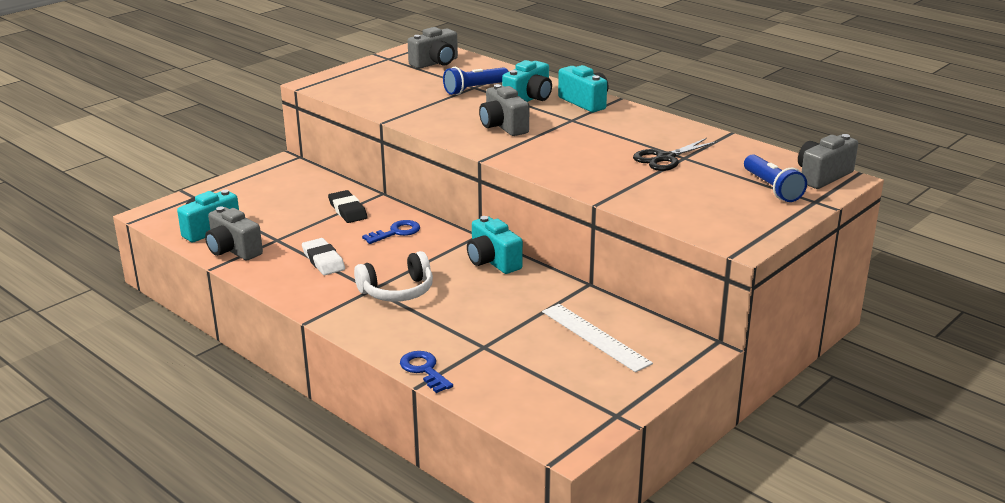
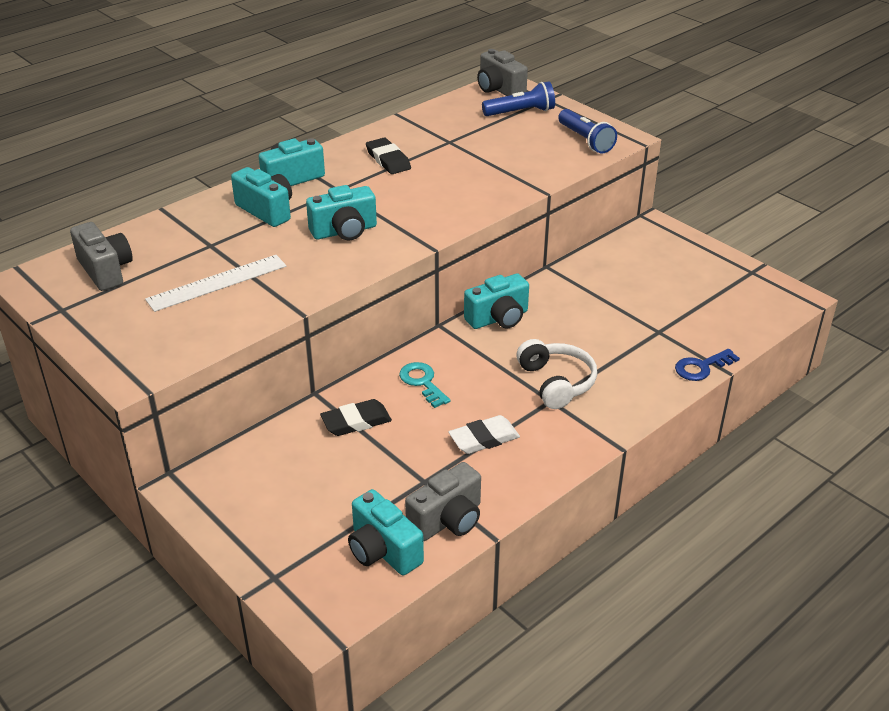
camera: 85 degrees left, 10 degrees up
blue key [362,220,420,244] -> turquoise key [399,362,451,408]
blue flashlight [443,67,509,95] -> blue flashlight moved to [558,109,617,154]
grey camera [479,84,529,136] -> turquoise camera [306,185,377,241]
white ruler [542,304,653,372] -> white ruler moved to [145,255,287,312]
black scissors [633,138,717,171] -> none
none -> black eraser [366,138,411,174]

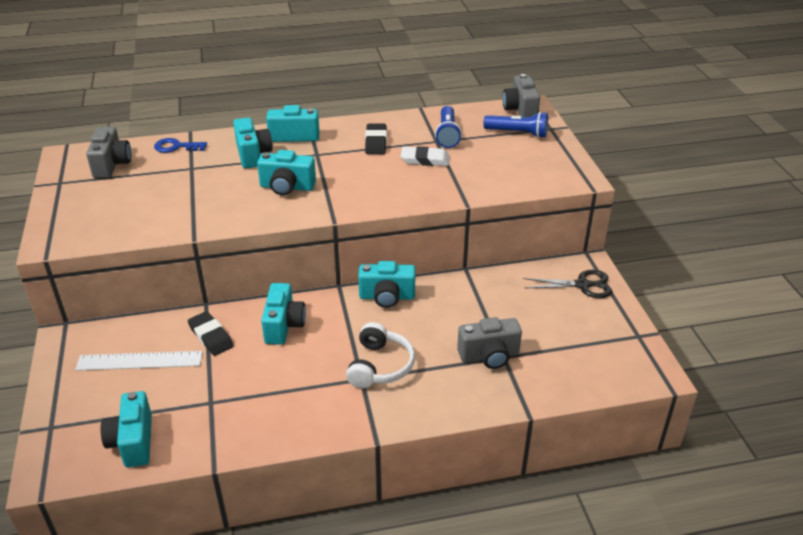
camera: 30 degrees right, 0 degrees up
white ruler [145,255,287,312] -> white ruler moved to [75,351,203,371]
black eraser [320,399,392,436] -> black eraser turned 45 degrees clockwise [188,311,234,356]
turquoise key [399,362,451,408] -> turquoise camera [261,283,306,345]
grey camera [405,462,481,541] -> grey camera moved to [457,317,522,369]
white eraser [448,415,520,454] -> white eraser moved to [401,146,450,166]
blue flashlight [558,109,617,154] -> blue flashlight moved to [435,106,462,148]
blue key [675,349,740,381] -> blue key moved to [154,138,207,153]
none -> black scissors [523,270,612,298]

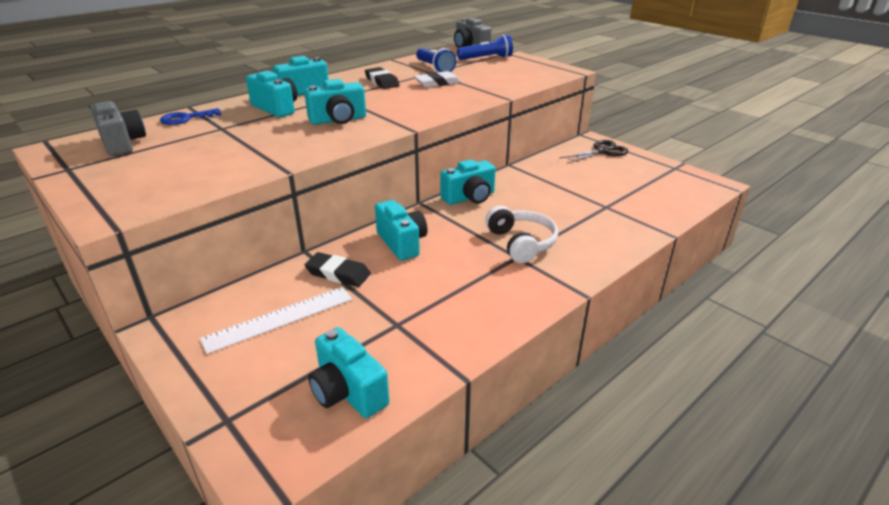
camera: 30 degrees left, 5 degrees down
grey camera [457,317,522,369] -> none

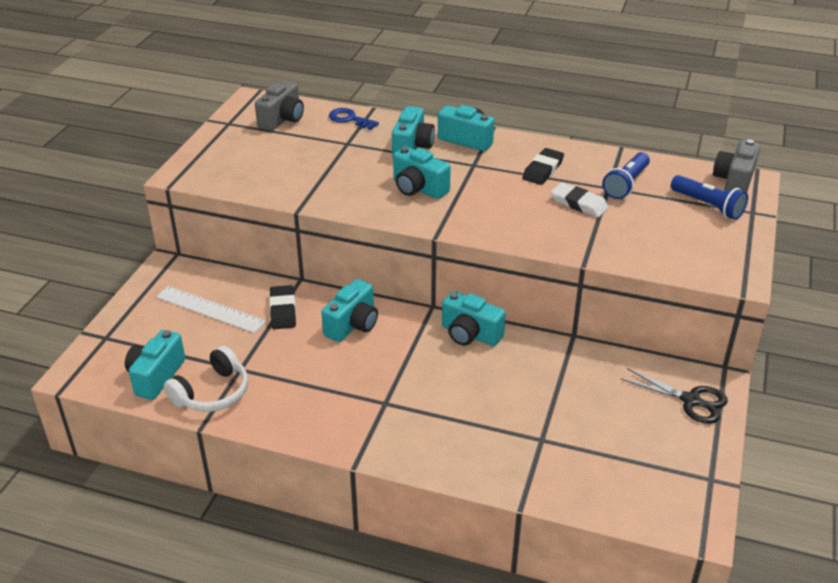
camera: 60 degrees right, 5 degrees up
white headphones [485,206,558,264] -> white headphones moved to [164,346,248,412]

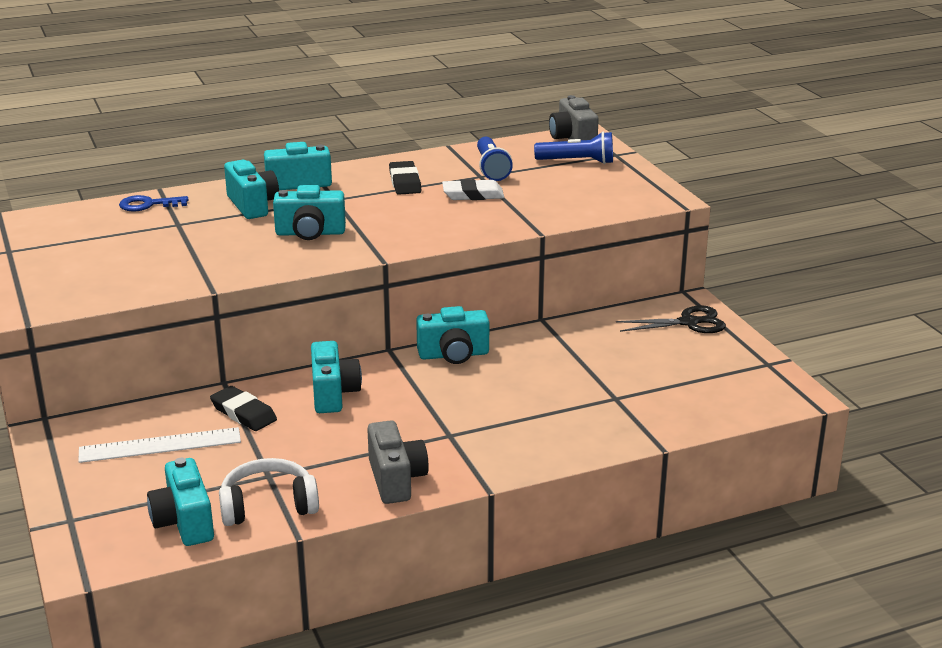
camera: 40 degrees left, 10 degrees down
white headphones [164,346,248,412] -> white headphones turned 105 degrees counterclockwise [219,458,319,526]
grey camera [255,80,304,131] -> grey camera moved to [367,420,429,504]

